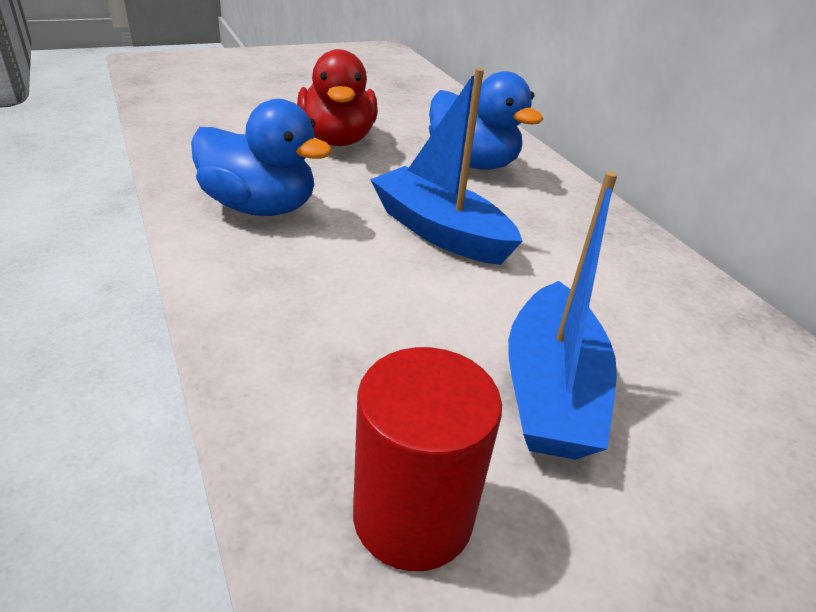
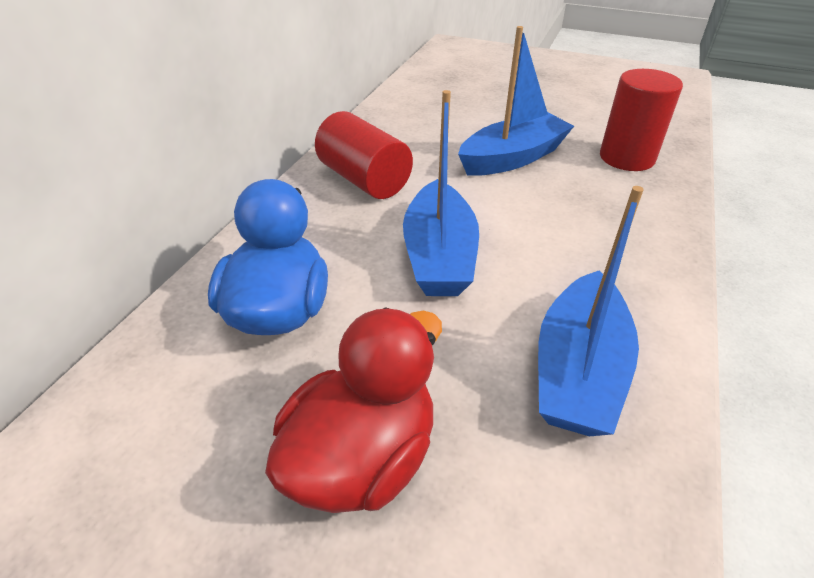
camera: 130 degrees left, 5 degrees up
blue duck [191,99,332,216] -> blue boat [538,186,644,436]
none -> red cylinder [315,111,413,199]

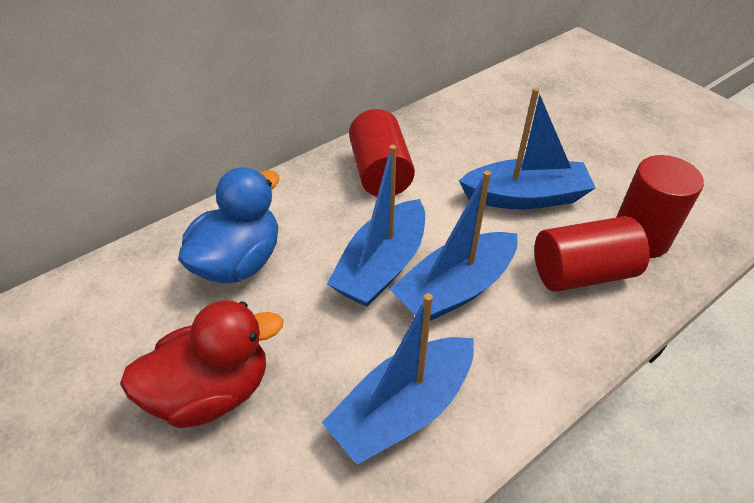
camera: 30 degrees right, 5 degrees up
none -> blue boat [390,170,517,321]
none -> red cylinder [534,216,650,292]

